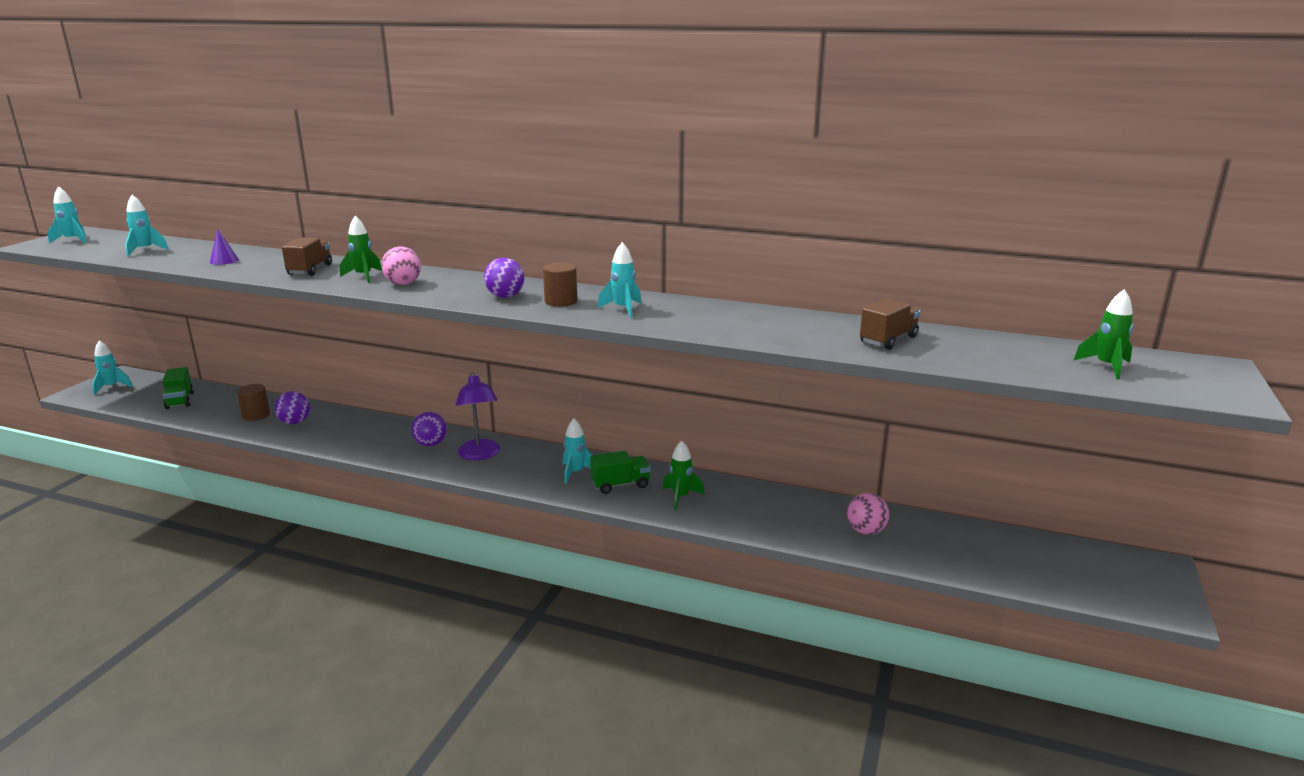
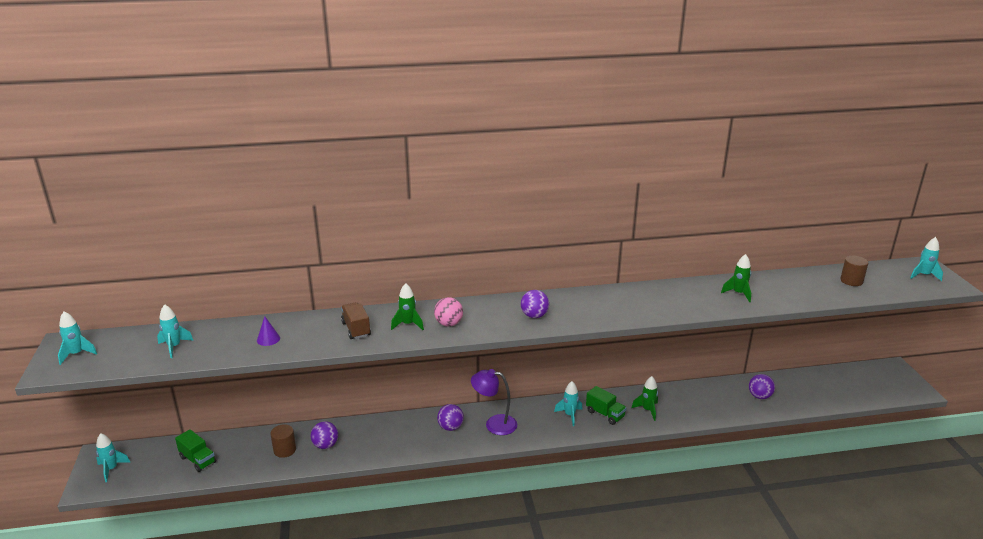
camera: 30 degrees left, 5 degrees up
purple lamp [456,372,500,460] -> purple lamp turned 150 degrees clockwise [471,369,517,435]
brown cylinder [543,262,577,307] -> brown cylinder moved to [840,256,868,286]
green truck [590,451,650,494] -> green truck turned 90 degrees clockwise [586,386,627,425]
turquoise rocket [597,242,641,318] -> turquoise rocket moved to [910,237,943,281]
pink ball [847,493,890,535] -> purple ball [749,374,775,399]
brown truck [860,298,921,350] -> none
green rocket [1074,289,1134,380] -> green rocket moved to [721,254,751,302]

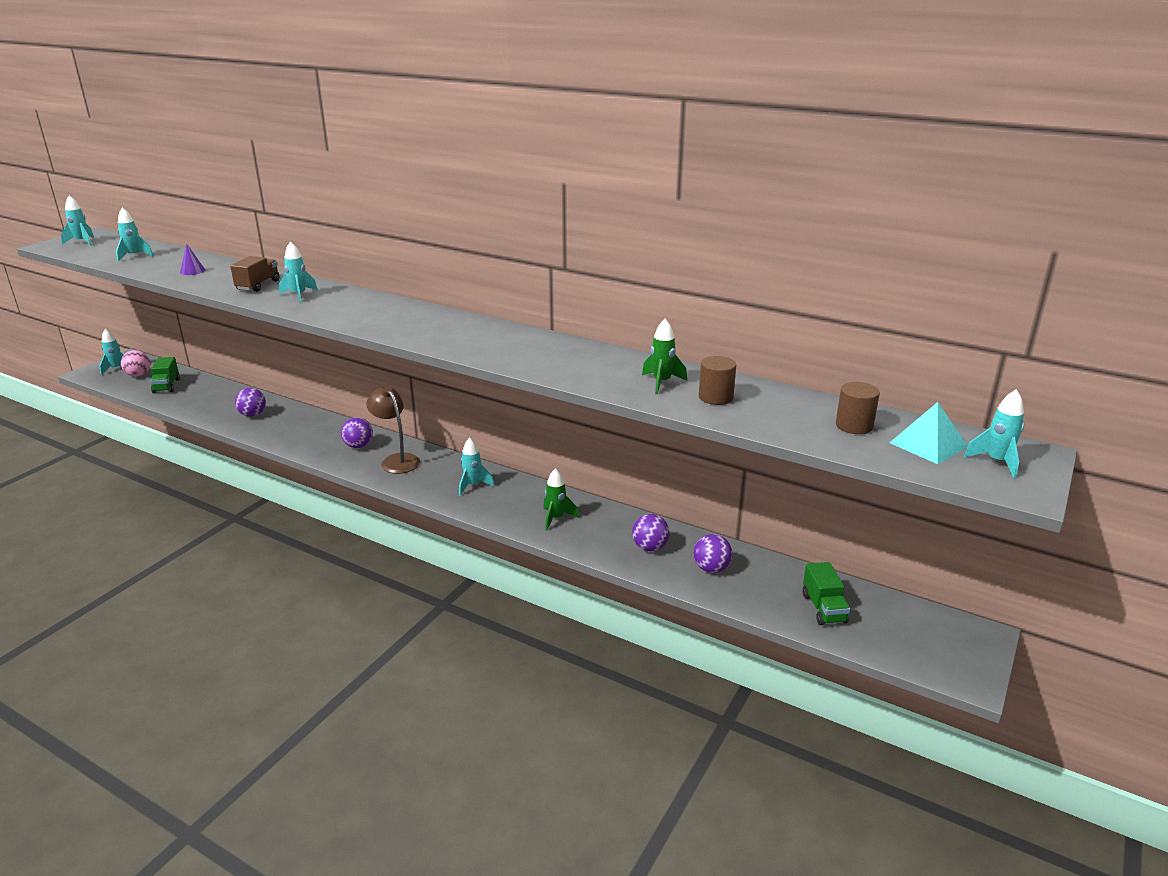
camera: 40 degrees right, 0 degrees up
brown cylinder [271,424,296,458] -> brown cylinder moved to [699,356,736,405]
green rocket [391,283,424,330] -> turquoise rocket [279,242,318,303]
pink ball [434,297,463,326] -> pink ball moved to [121,350,150,377]
purple lamp [471,369,517,435] -> brown lamp [366,386,420,474]
purple ball [521,290,549,318] -> purple ball moved to [632,514,670,551]
green truck [586,386,627,425] -> green truck moved to [803,562,850,625]
none -> turquoise pyramid [889,402,968,464]

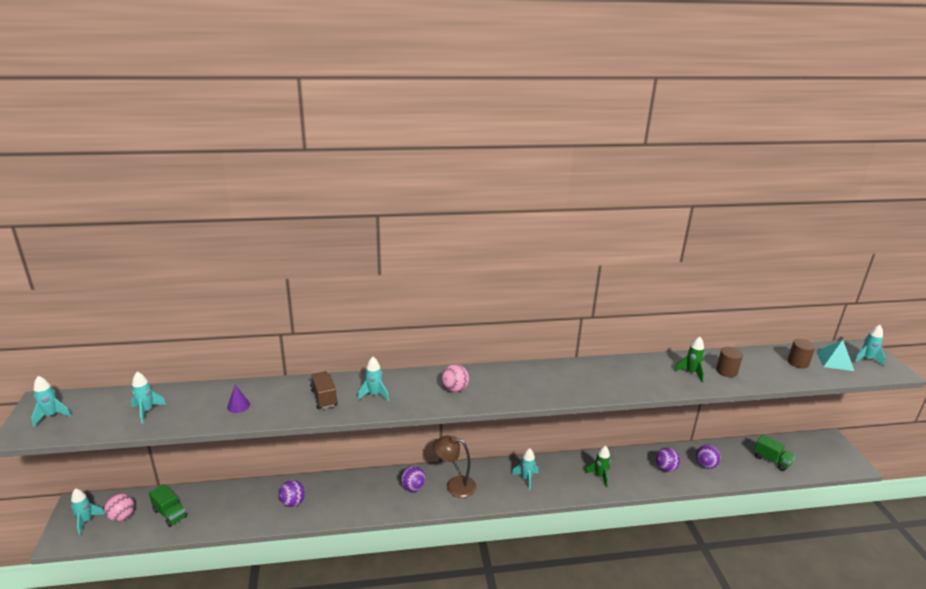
camera: 40 degrees left, 0 degrees up
none -> pink ball [442,364,469,392]

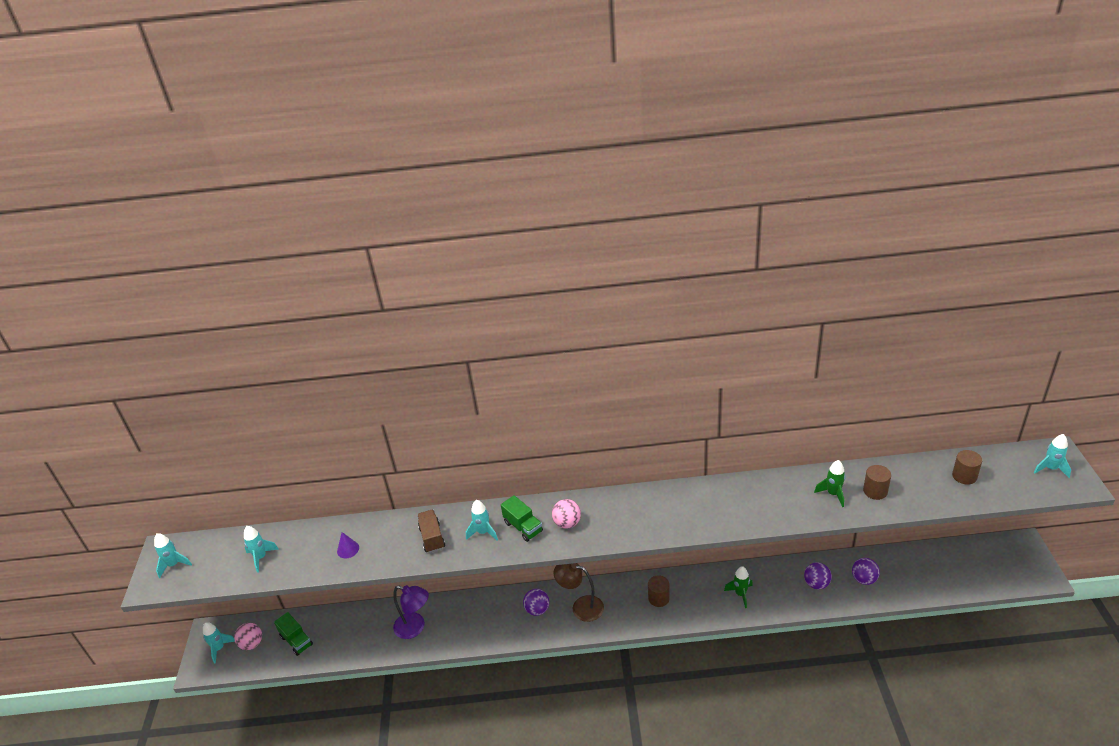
camera: 10 degrees right, 10 degrees up
purple ball [279,480,305,507] -> purple lamp [393,585,429,639]
turquoise rocket [512,448,538,491] -> brown cylinder [648,575,670,607]
green truck [754,435,795,471] -> green truck moved to [501,495,543,542]
turquoise pyramid [816,340,854,371] -> none

